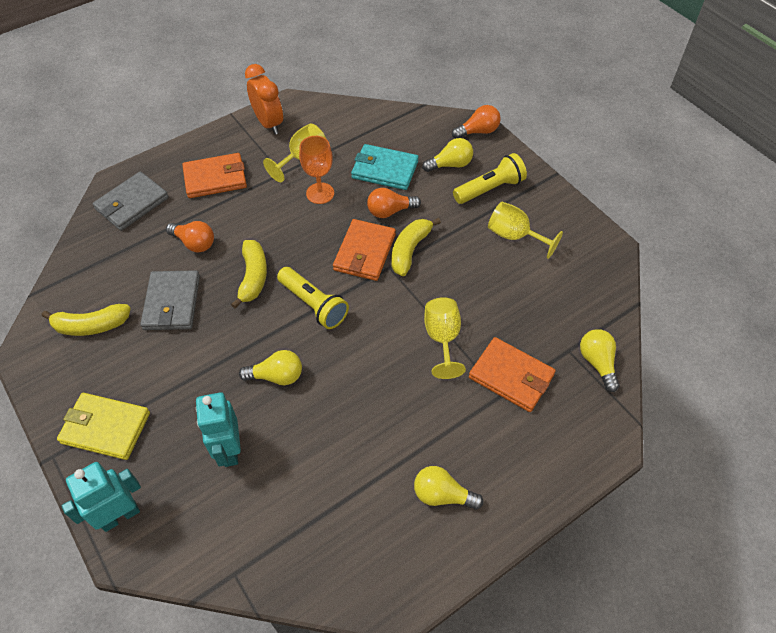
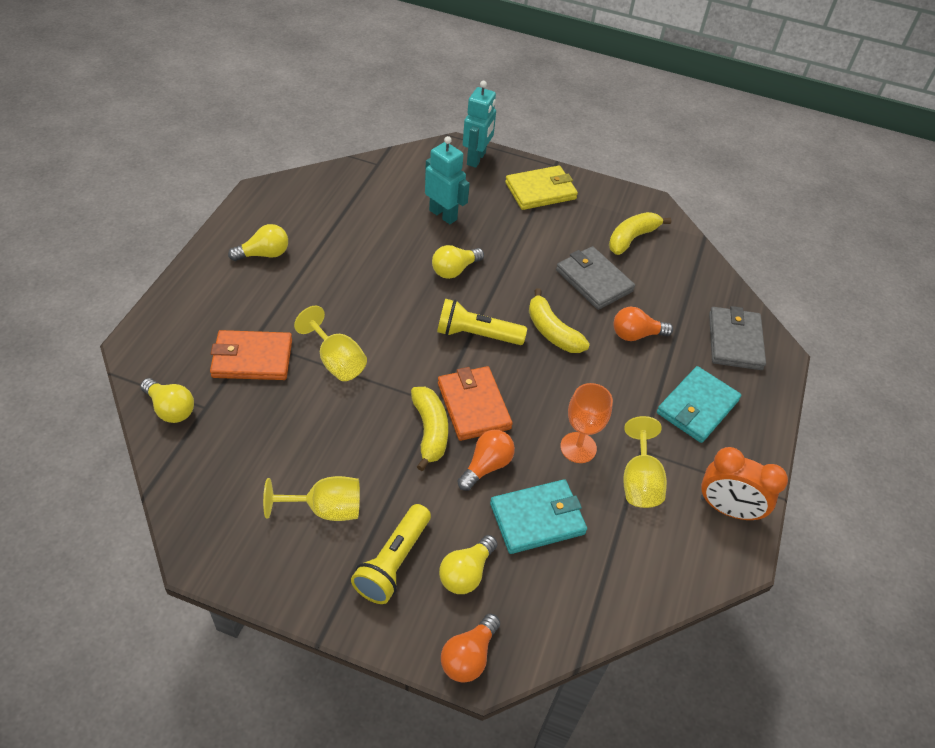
camera: 140 degrees right, 5 degrees down
orange wallet [182,153,247,198] -> turquoise wallet [657,366,741,443]

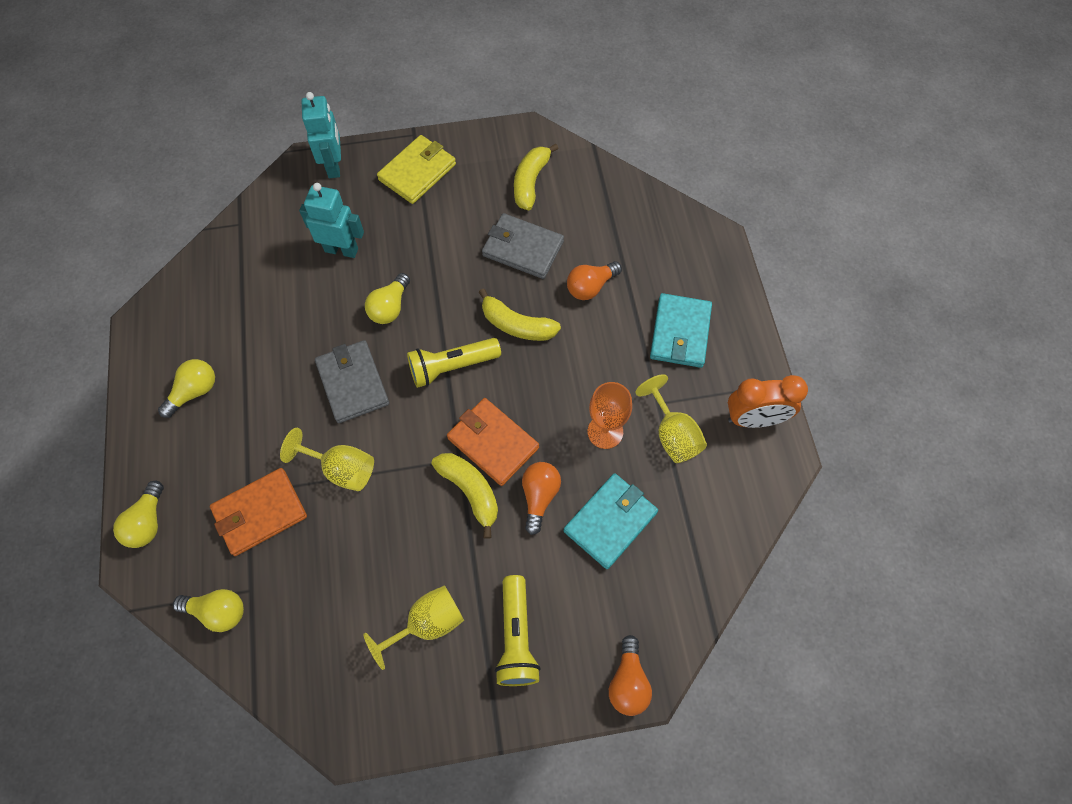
camera: 25 degrees left, 15 degrees up
yellow light bulb [439,535,498,594] -> yellow light bulb moved to [113,481,164,548]
grey wallet [709,306,766,370] -> grey wallet moved to [315,340,389,423]

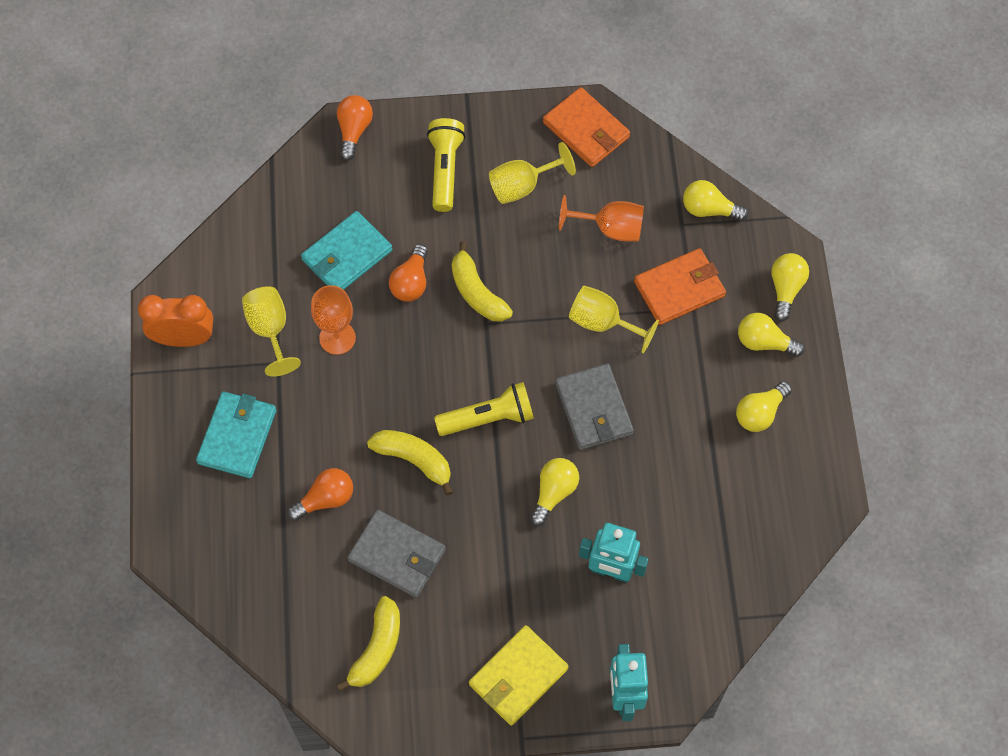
camera: 175 degrees left, 0 degrees up
orange wallet [447,398,539,486] -> orange wallet moved to [543,87,630,167]
none -> orange goblet [559,195,644,241]
none -> yellow light bulb [738,313,805,357]

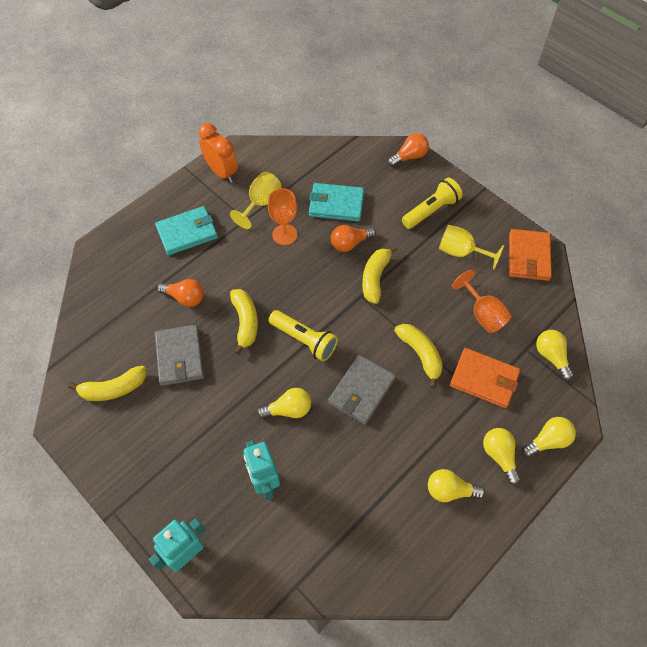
camera: 50 degrees right, 5 degrees down
yellow wallet [469,625,569,726] -> none
yellow goblet [569,286,659,353] -> yellow banana [394,324,443,388]

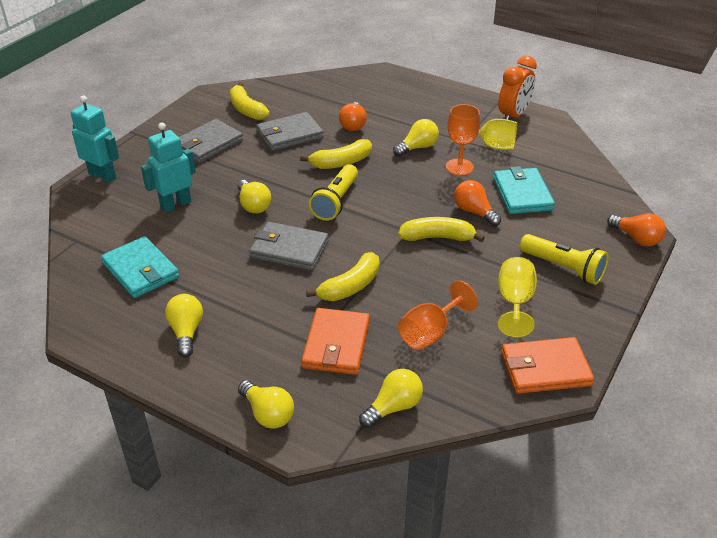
camera: 75 degrees right, 20 degrees down
turquoise wallet [155,206,218,255] -> turquoise wallet moved to [101,236,179,298]
yellow light bulb [483,428,521,485] -> yellow light bulb moved to [393,119,439,157]
none -> grey wallet [179,119,243,163]

